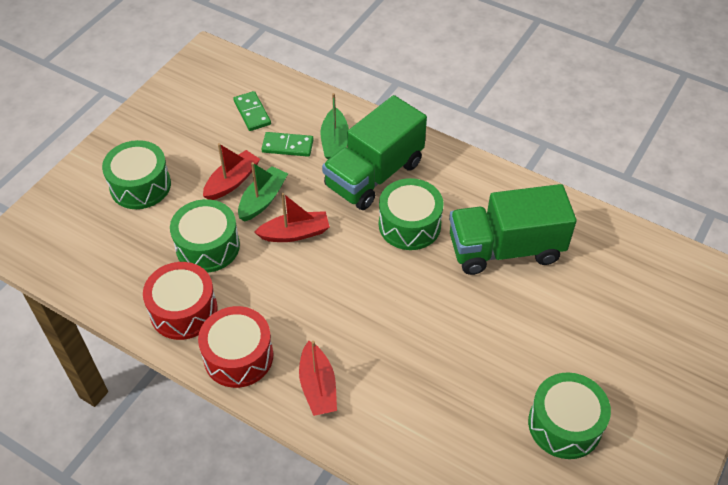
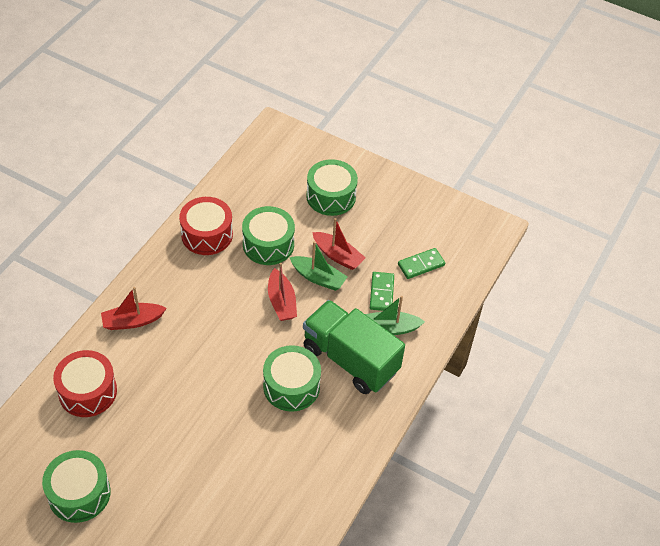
camera: 85 degrees right, 0 degrees up
red drum [198,306,274,388] -> red drum moved to [53,350,117,417]
green truck [449,184,577,275] -> none

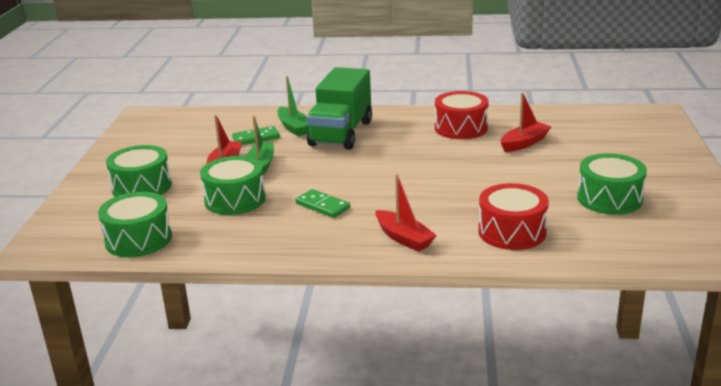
camera: 110 degrees left, 25 degrees down
red drum [179,197,233,255] -> red drum moved to [435,91,489,139]
green drum [263,345,321,412] -> green drum moved to [98,192,172,257]
red boat [268,263,297,321] -> red boat moved to [501,92,551,152]
green domino [398,248,445,279] -> green domino moved to [296,189,350,218]

